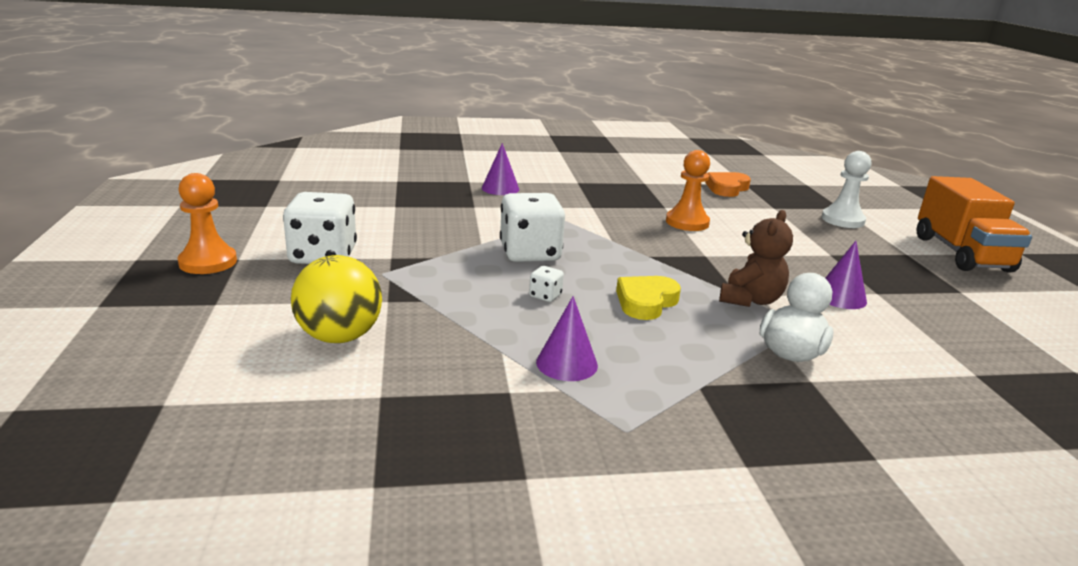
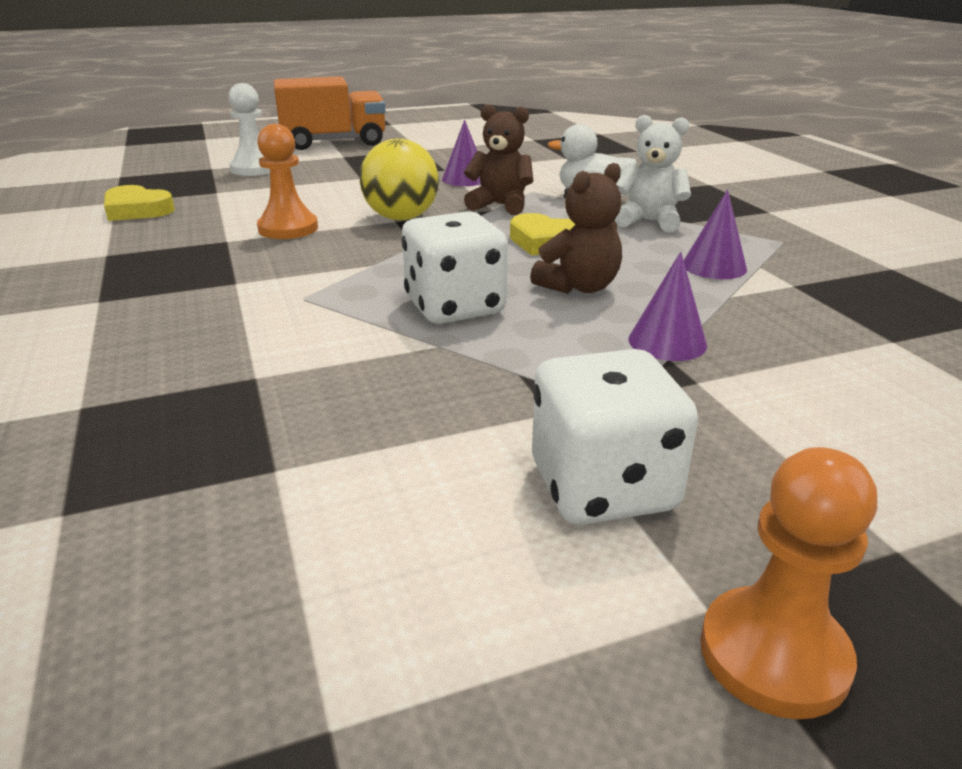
camera: 100 degrees left, 5 degrees up
yellow ball [291,255,382,343] -> yellow ball moved to [360,139,439,220]
purple cone [482,143,519,195] -> purple cone moved to [628,252,707,361]
white dice [529,266,564,302] -> brown teddy bear [530,163,622,294]
orange heart [705,172,751,197] -> yellow heart [104,185,175,221]
none -> white teddy bear [615,115,691,232]

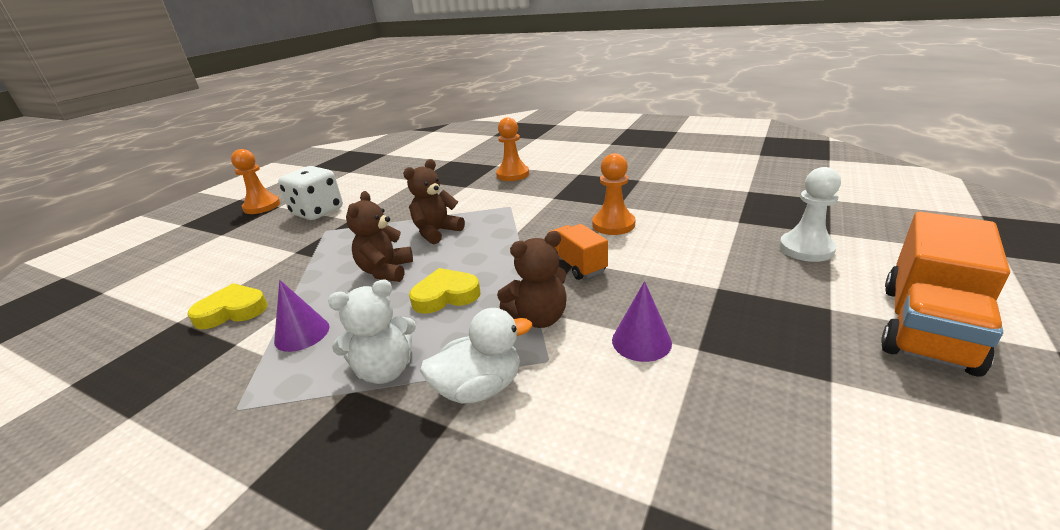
camera: 140 degrees right, 0 degrees up
yellow heart [104,185,175,221] -> yellow heart moved to [187,283,268,329]
yellow ball [360,139,439,220] -> orange truck [549,224,608,280]
white dice [401,211,508,324] -> brown teddy bear [403,159,465,244]
purple cone [628,252,707,361] -> none
none -> orange pawn [496,117,529,181]

